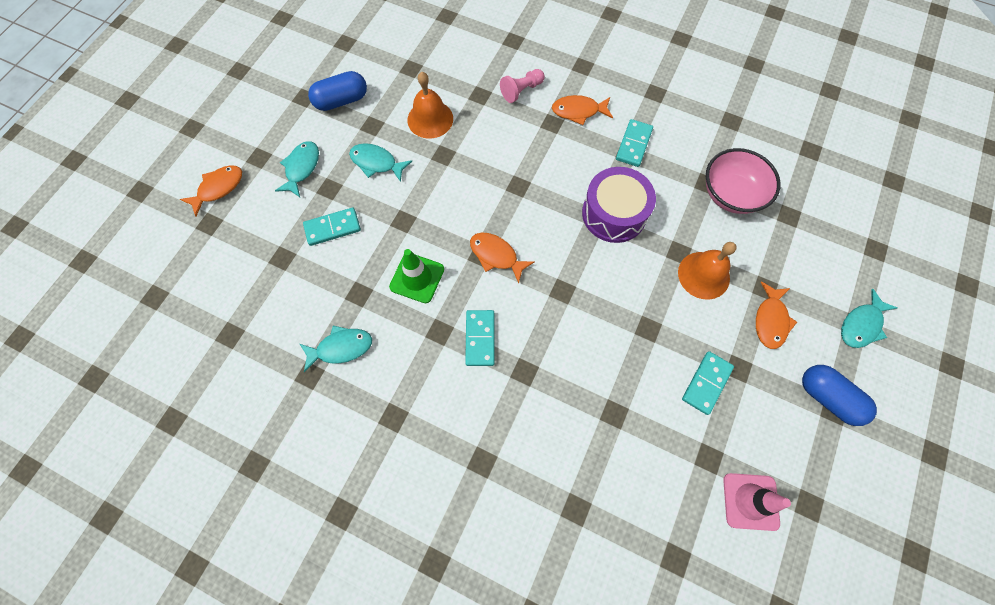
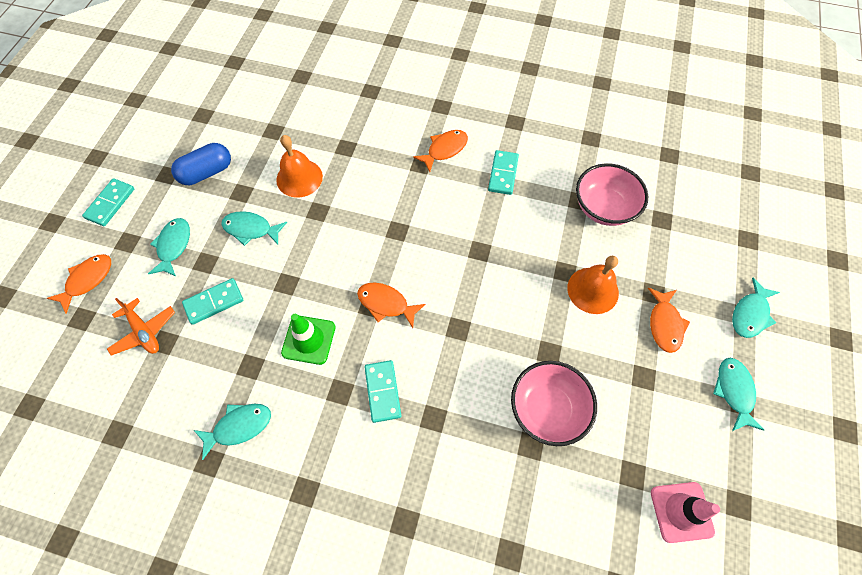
camera: 10 degrees left, 5 degrees down
pink pawn [500,69,545,103] -> none
orange fish [552,95,613,125] -> orange fish turned 150 degrees clockwise [413,130,468,172]
purple drum [582,167,656,243] -> none
turquoise domino [682,351,734,415] -> turquoise domino moved to [82,178,134,226]
blue capsule [802,365,877,426] -> turquoise fish [713,358,764,431]
none -> orange plane [107,298,175,356]
none -> pink bowl [511,361,597,446]

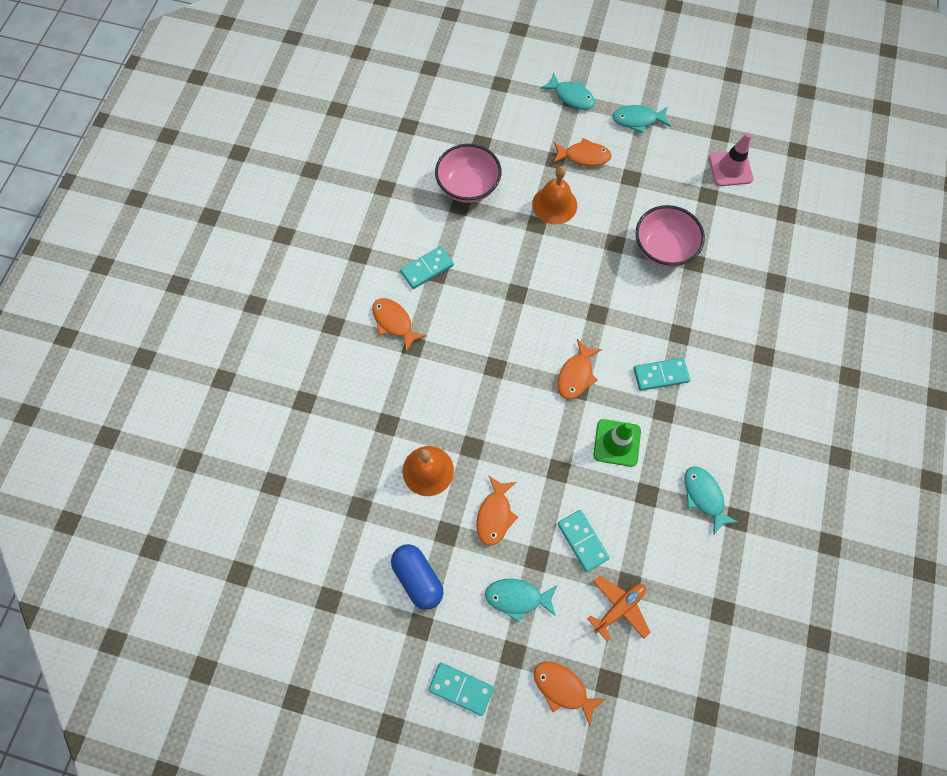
camera: 90 degrees left, 5 degrees up
turquoise fish [221,211,287,246] -> orange fish [476,476,518,546]
turquoise domino [488,150,519,195] -> turquoise domino turned 45 degrees counterclockwise [400,246,454,289]

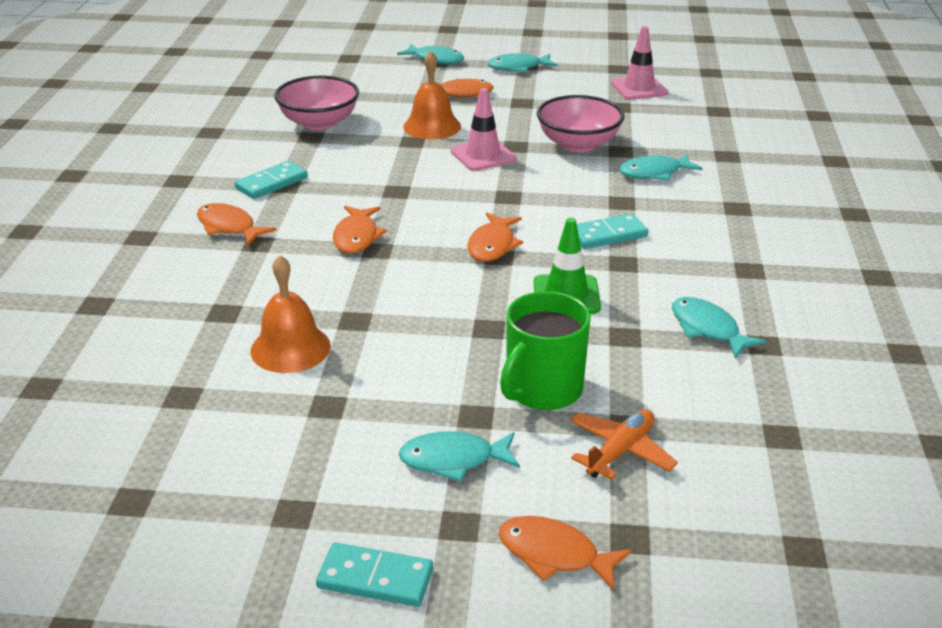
camera: 10 degrees left, 35 degrees down
blue capsule [391,544,443,610] -> none
orange fish [476,476,518,546] -> orange fish moved to [333,206,387,253]
turquoise domino [557,510,610,572] -> green mug [500,291,591,410]
none -> pink traffic cone [451,88,516,171]
none -> turquoise fish [619,153,703,181]

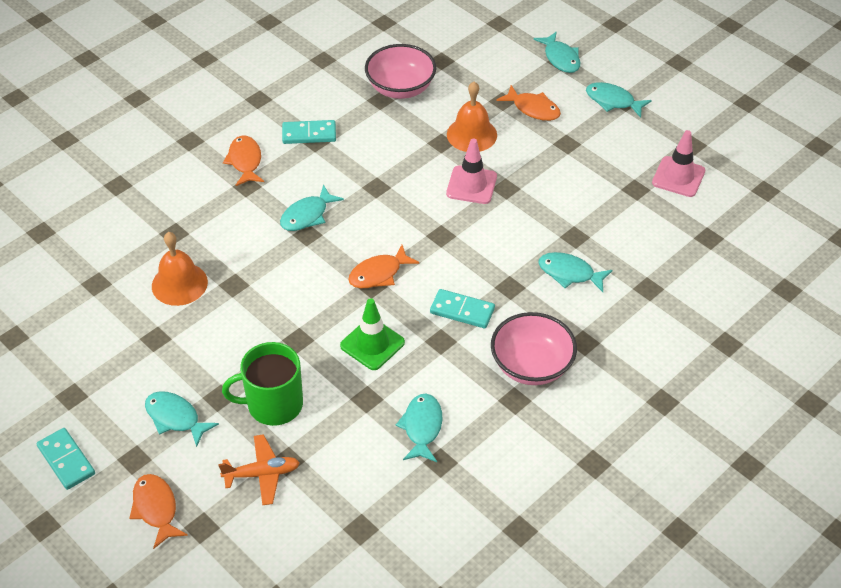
camera: 40 degrees right, 15 degrees up
orange fish [333,206,387,253] -> turquoise fish [280,185,344,231]
pink bowl [537,95,624,152] -> pink bowl moved to [491,312,577,385]

